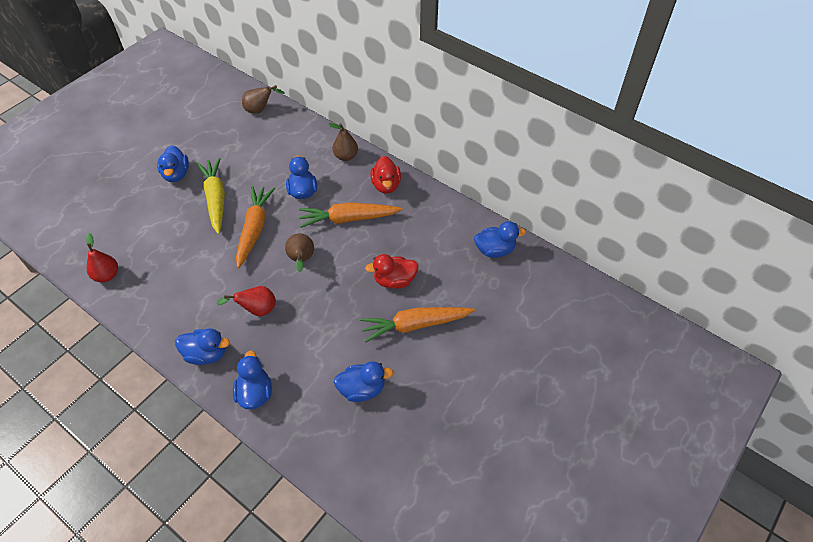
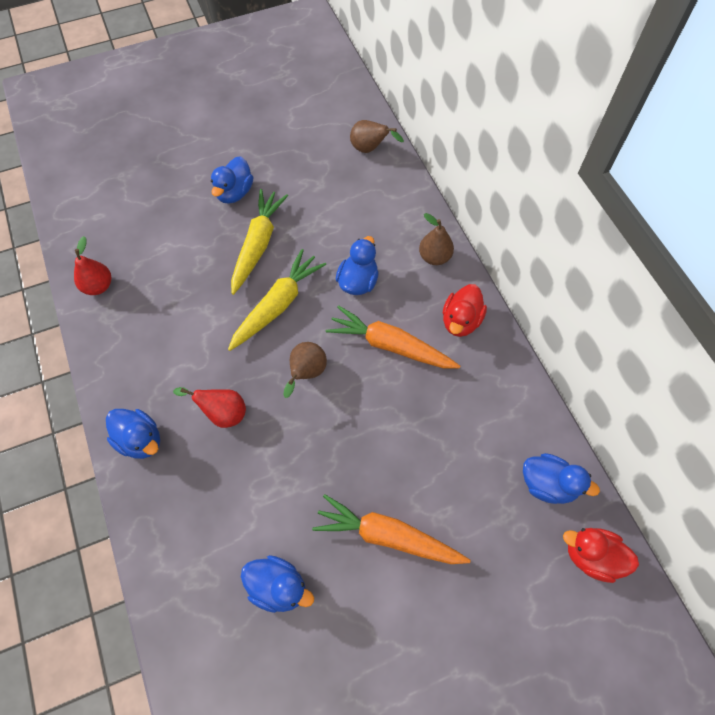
camera: 30 degrees right, 10 degrees up
blue duck [233,350,272,409] -> none
orange carrot [236,186,275,268] -> yellow carrot [228,249,326,351]
red duck [365,254,418,289] -> red duck moved to [563,528,639,583]

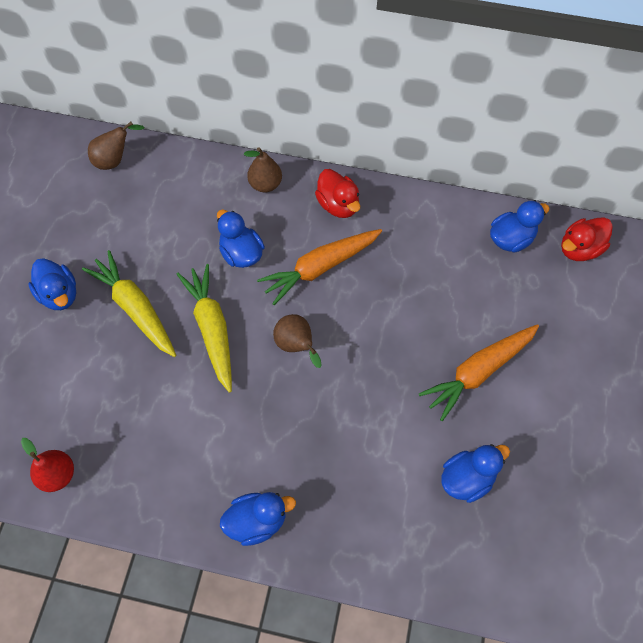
camera: 55 degrees left, 0 degrees up
red pear [173,387,246,428] -> none

